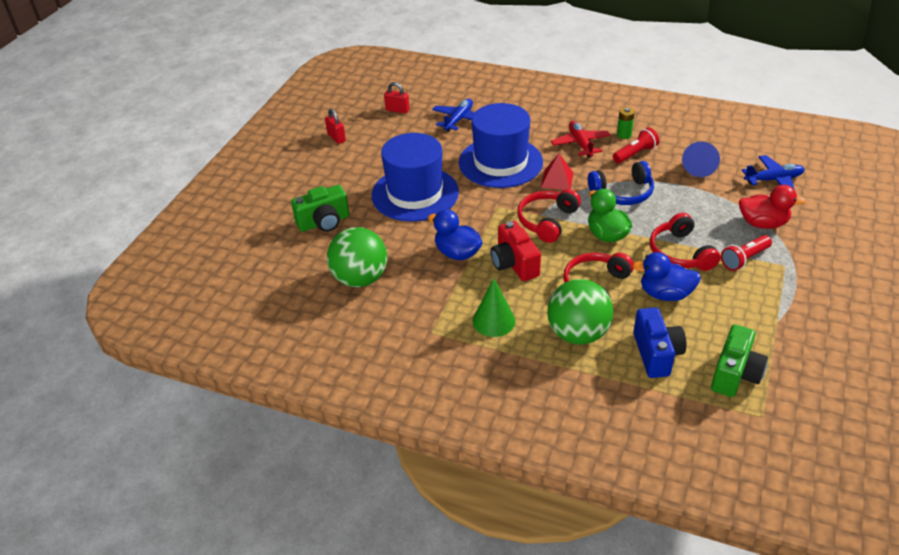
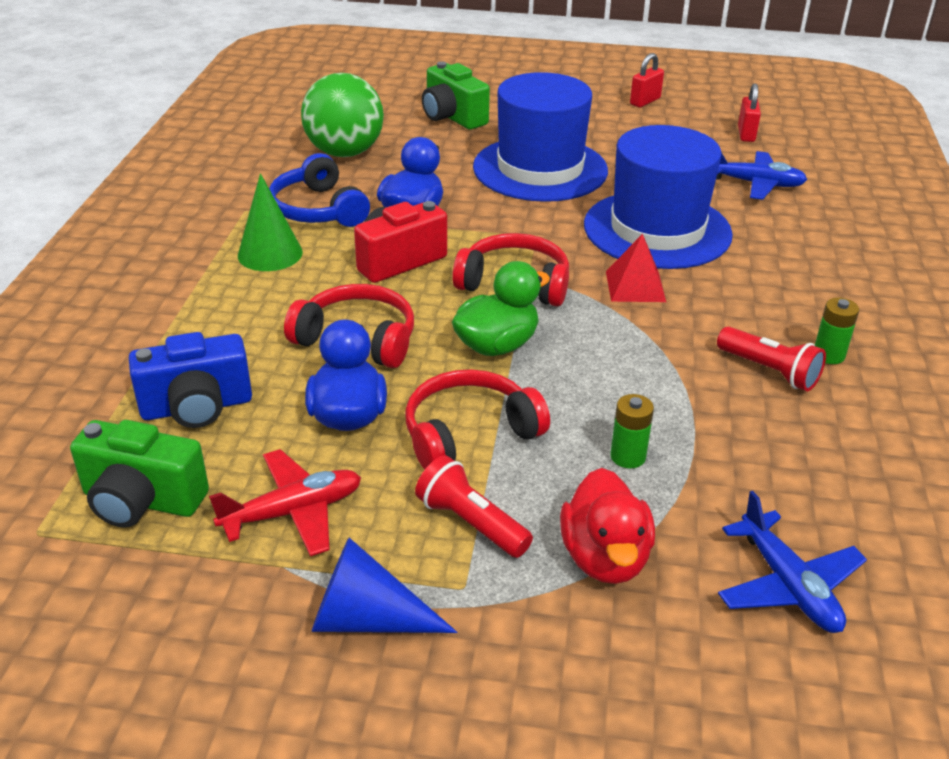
camera: 75 degrees right, 5 degrees down
green ball [547,279,613,345] -> none
red plane [551,121,611,158] -> red plane moved to [209,449,361,556]
blue headphones [588,161,654,205] -> blue headphones moved to [269,153,370,227]
blue cone [682,141,720,177] -> blue cone moved to [312,538,457,633]
none -> green battery [610,394,654,468]

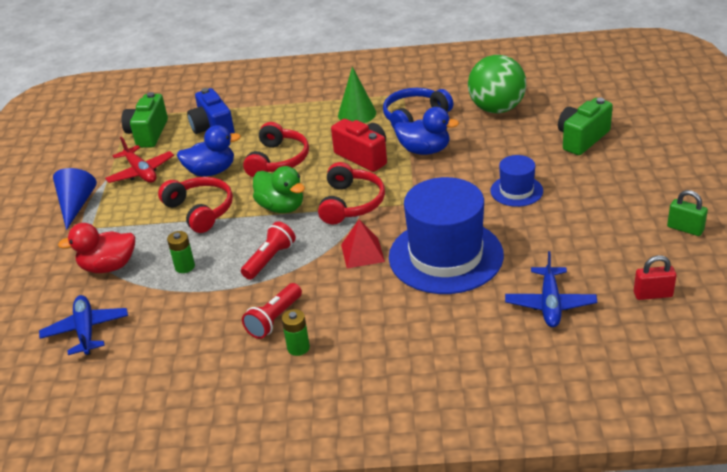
camera: 85 degrees right, 0 degrees up
red flashlight [415,455,533,558] -> red flashlight moved to [241,221,296,280]
blue hat [473,72,608,202] -> blue hat [490,155,543,207], size x0.49
red padlock [630,53,664,107] -> green padlock [667,190,708,236]
blue plane [718,491,867,633] -> blue plane turned 105 degrees clockwise [39,295,128,355]

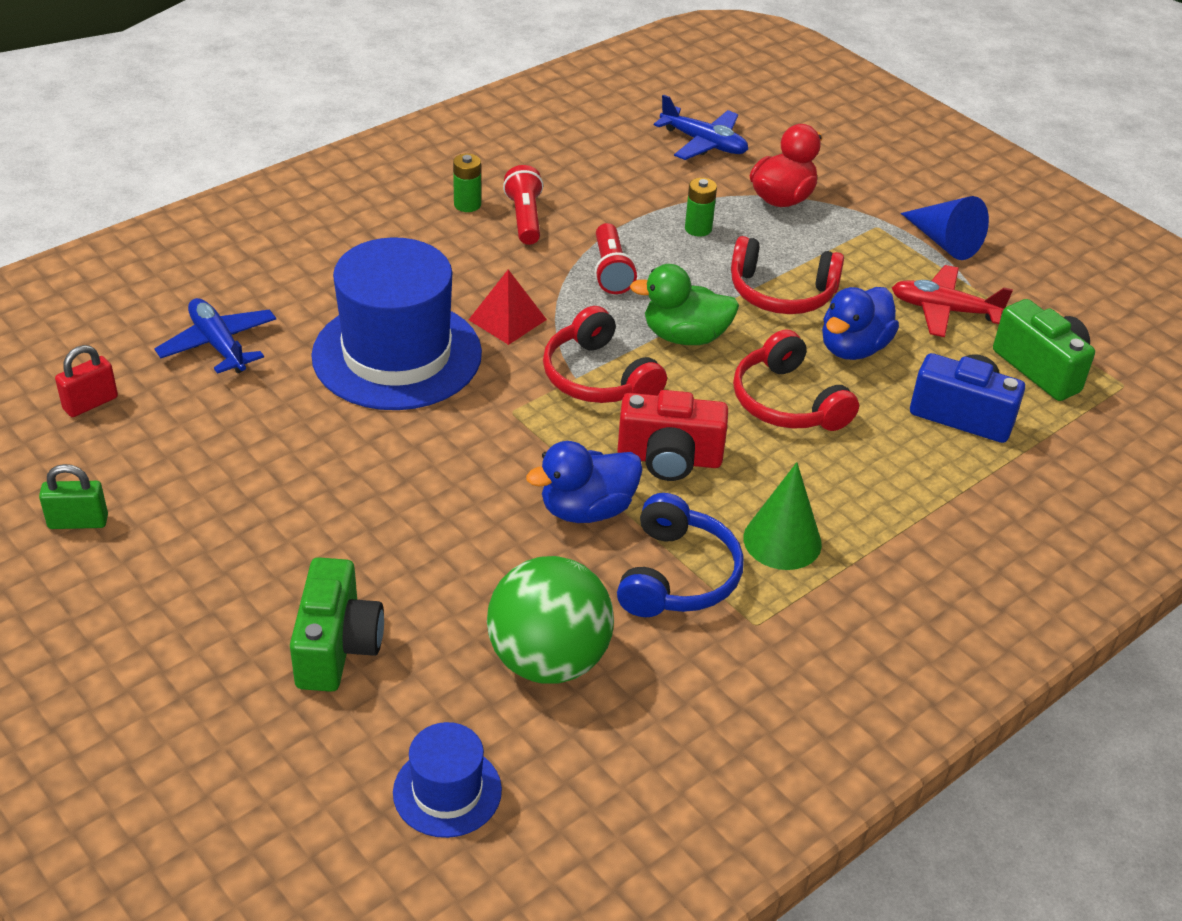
camera: 135 degrees right, 5 degrees up
blue hat [490,155,543,207] -> blue hat moved to [393,722,502,838]

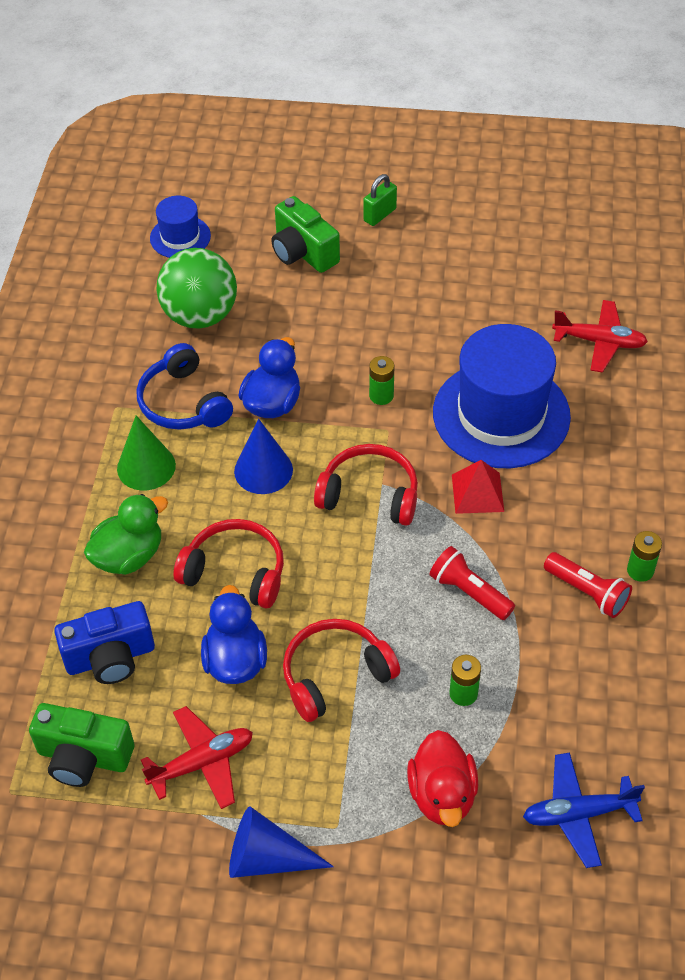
camera: 140 degrees right, 10 degrees up
green padlock [39,464,108,529] -> green padlock moved to [363,174,397,226]
red padlock [55,345,118,417] -> none
blue plane [154,298,276,374] -> red plane [552,300,648,373]
red camera [617,390,728,481] -> blue cone [234,419,293,494]
green duck [630,264,739,345] -> green duck moved to [84,494,168,575]
none -> green battery [369,356,394,405]

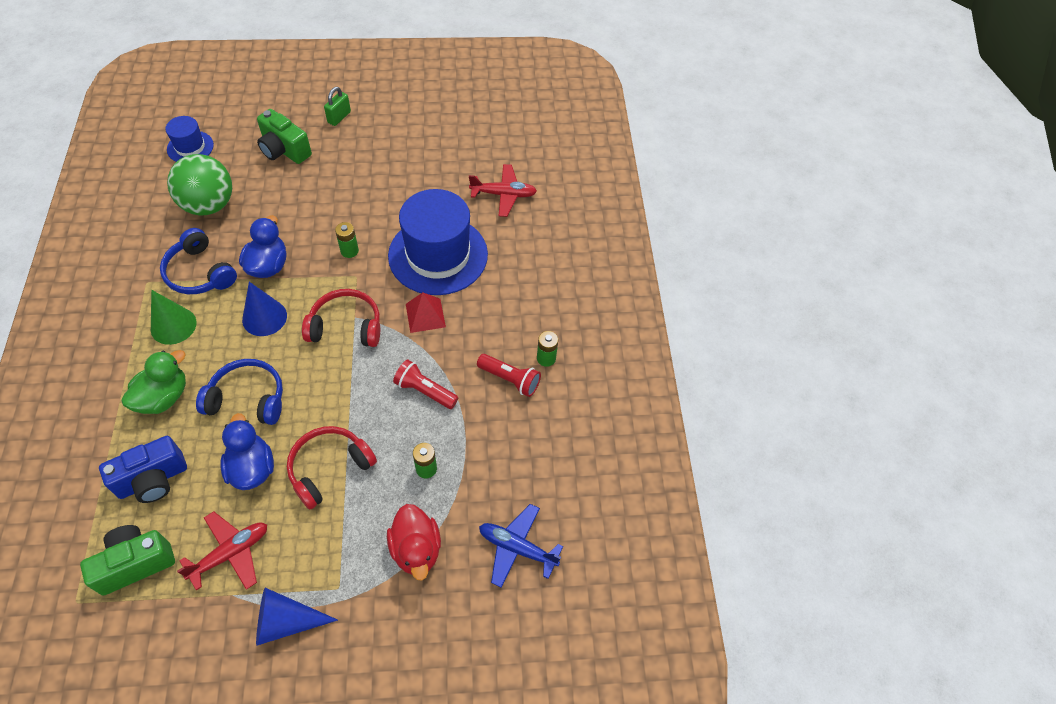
camera: 15 degrees left, 5 degrees up
green camera [29,703,134,787] -> green camera turned 150 degrees clockwise [80,525,175,595]
red headphones [174,519,284,609] -> blue headphones [196,359,283,425]
blue plane [523,753,645,868] -> blue plane turned 45 degrees clockwise [479,504,563,588]

